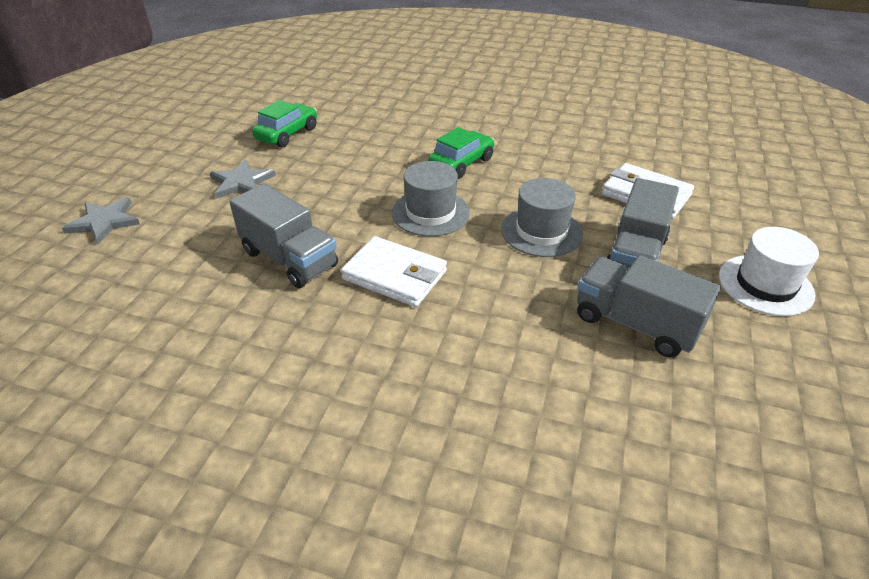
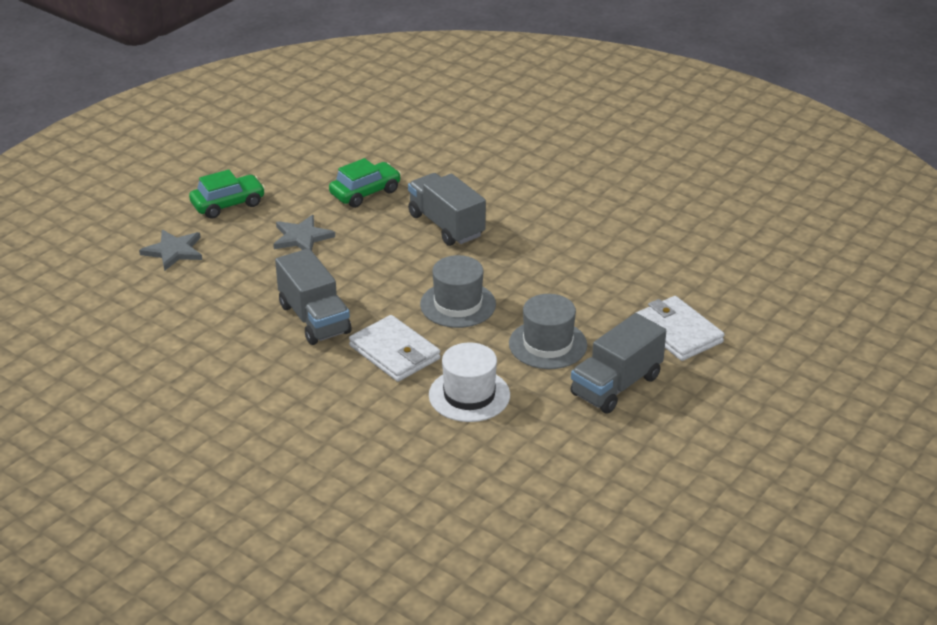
camera: 20 degrees right, 5 degrees down
green car [428,127,494,179] -> green car moved to [189,169,265,219]
grey truck [577,255,721,357] -> grey truck moved to [408,173,486,246]
white hat [719,227,819,316] -> white hat moved to [429,342,510,422]

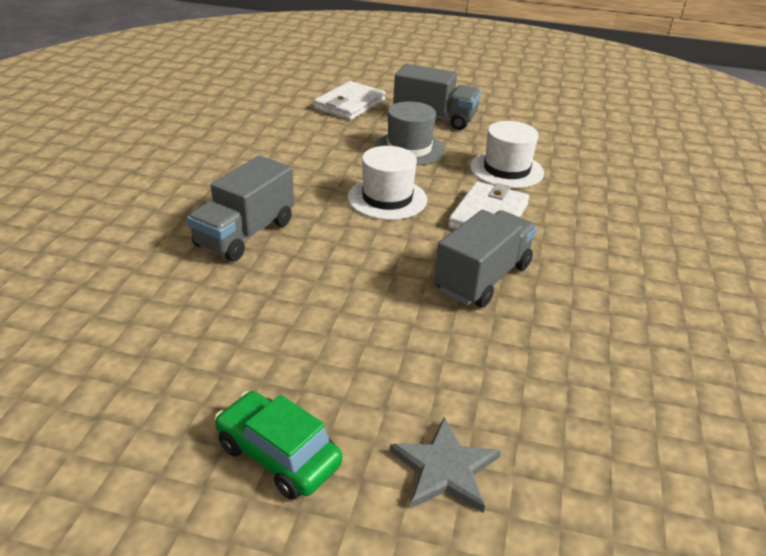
camera: 115 degrees left, 0 degrees up
grey star [273,215,335,251] -> none
green car [329,158,401,208] -> none
grey hat [420,255,496,328] -> white hat [348,146,427,220]

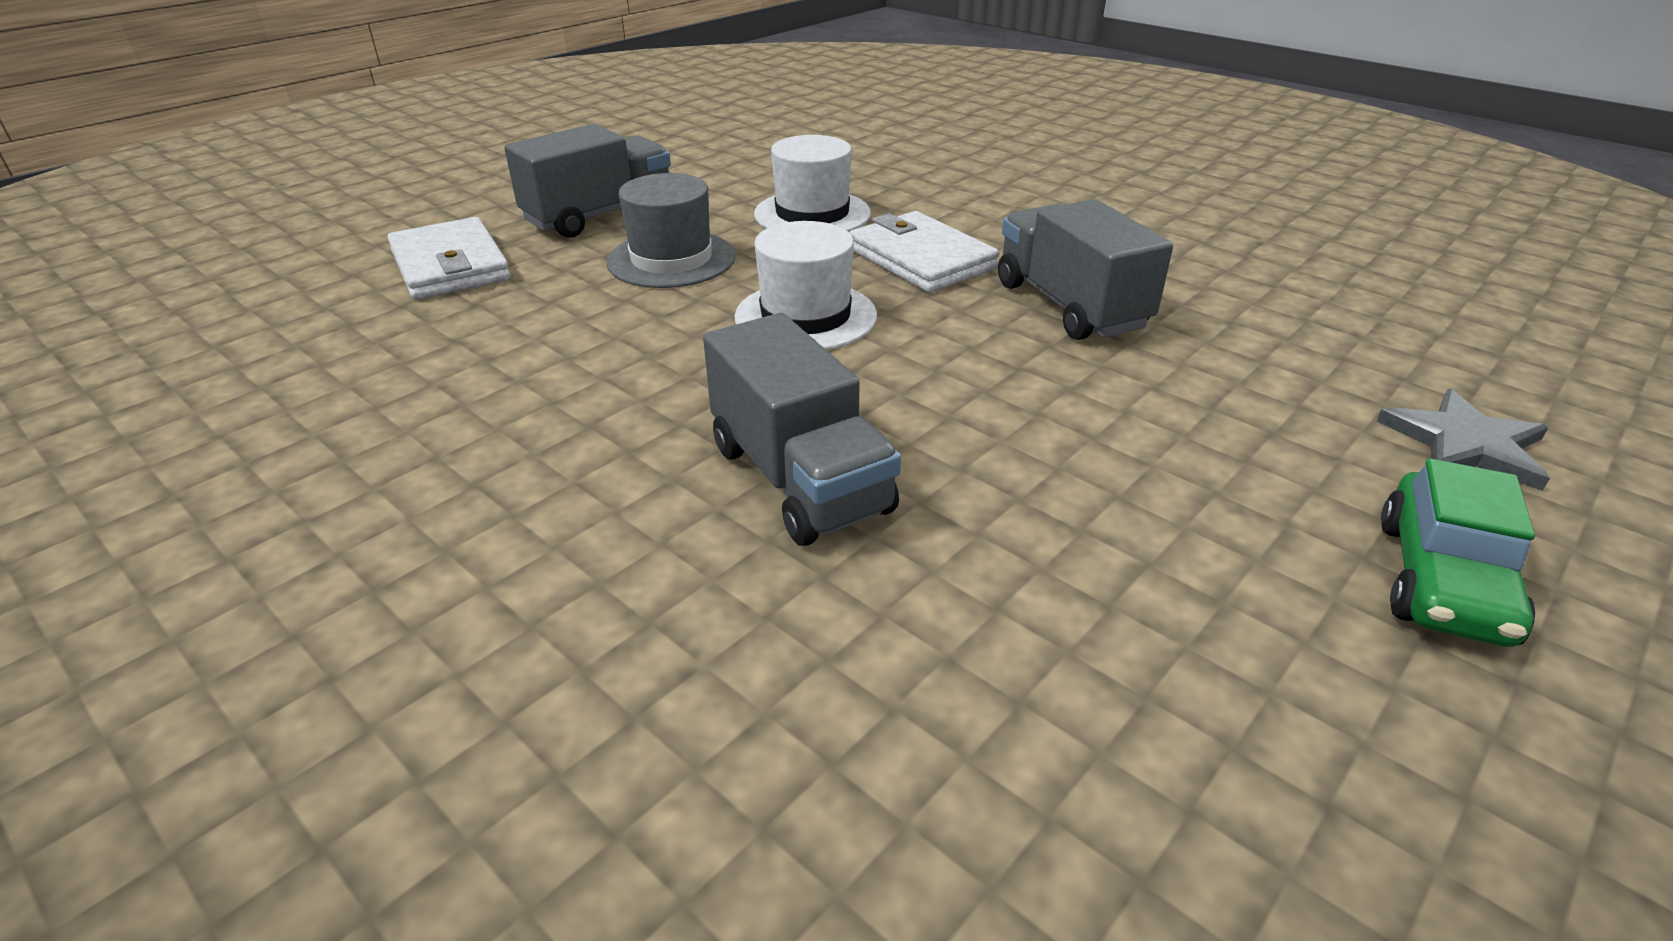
camera: 60 degrees left, 0 degrees up
green car [215,391,342,500] -> green car turned 45 degrees counterclockwise [1381,458,1535,647]

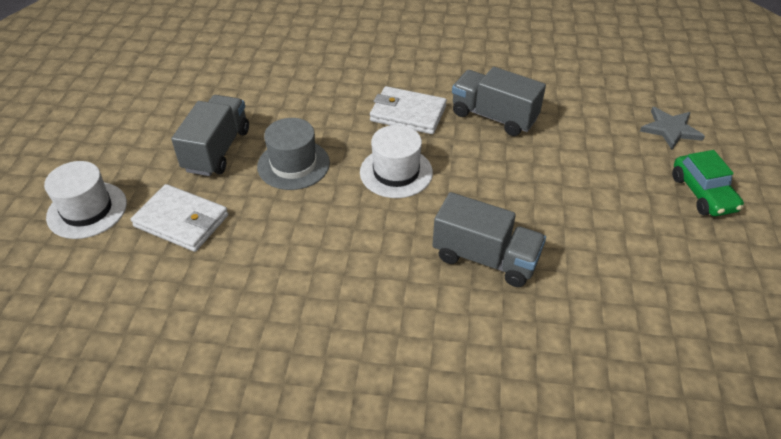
camera: 35 degrees left, 10 degrees up
white hat [754,135,871,232] -> white hat moved to [44,161,127,239]

